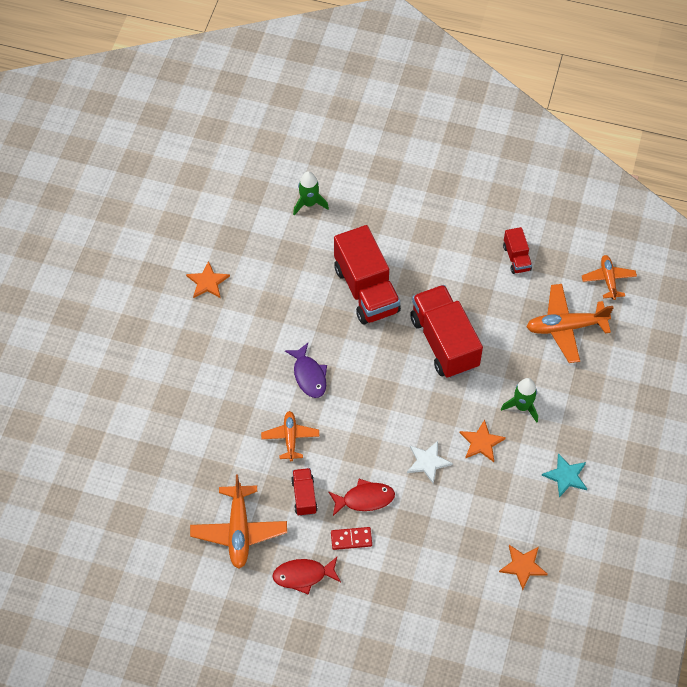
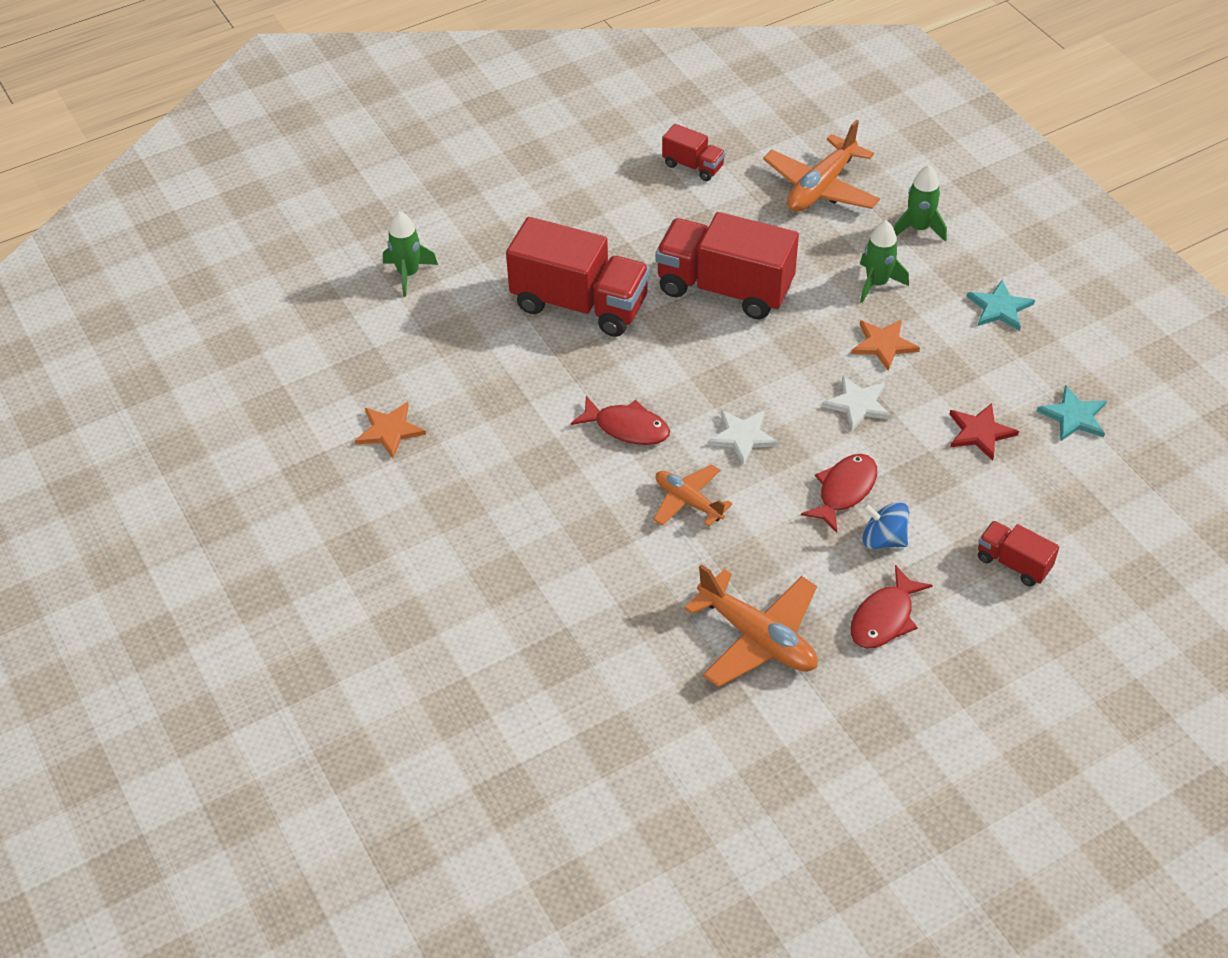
camera: 45 degrees left, 10 degrees down
purple fish [285,343,327,398] -> red fish [571,396,670,445]
red truck [291,468,318,516] -> red truck moved to [978,521,1059,586]
red domino [331,527,372,550] -> blue spinning top [862,502,909,549]
orange star [499,545,548,590] -> turquoise star [1037,385,1107,441]
orange plane [582,255,637,300] -> none
none -> white star [707,410,779,466]
none -> green rocket [894,165,947,242]
none -> red star [950,403,1019,461]

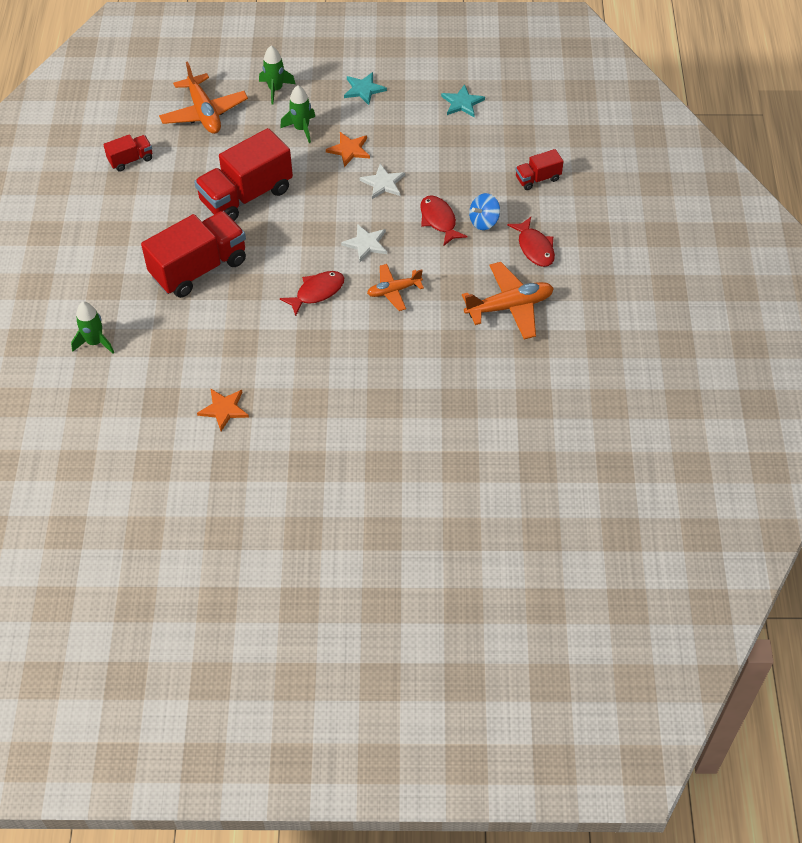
camera: 60 degrees left, 5 degrees up
red star [950,403,1019,461] -> none

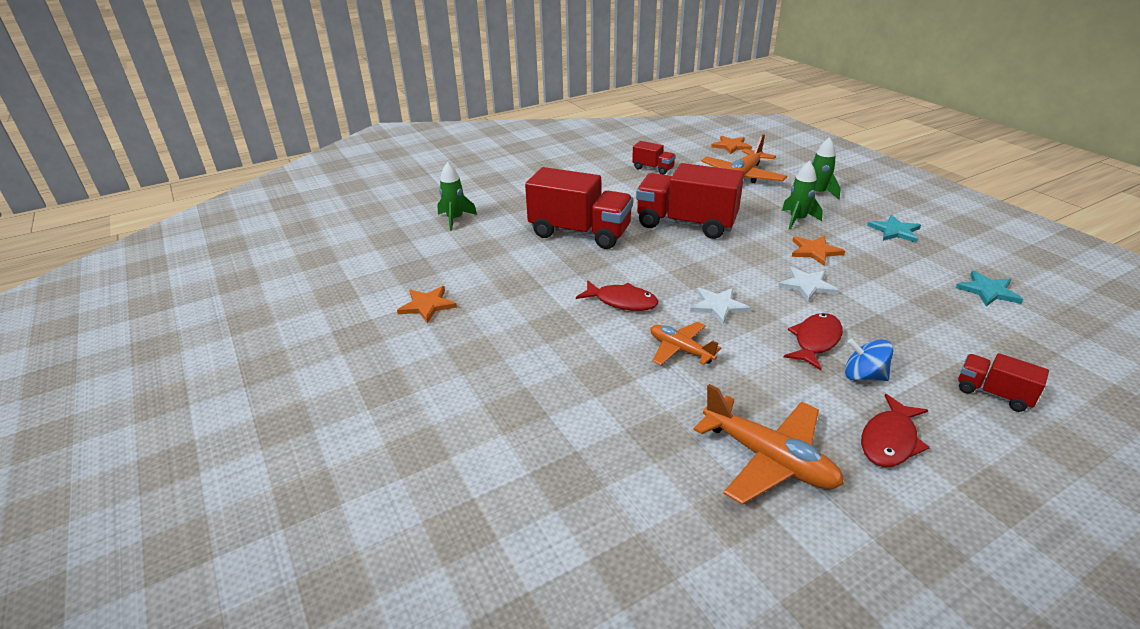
camera: 60 degrees right, 20 degrees down
none -> orange star [711,136,752,154]

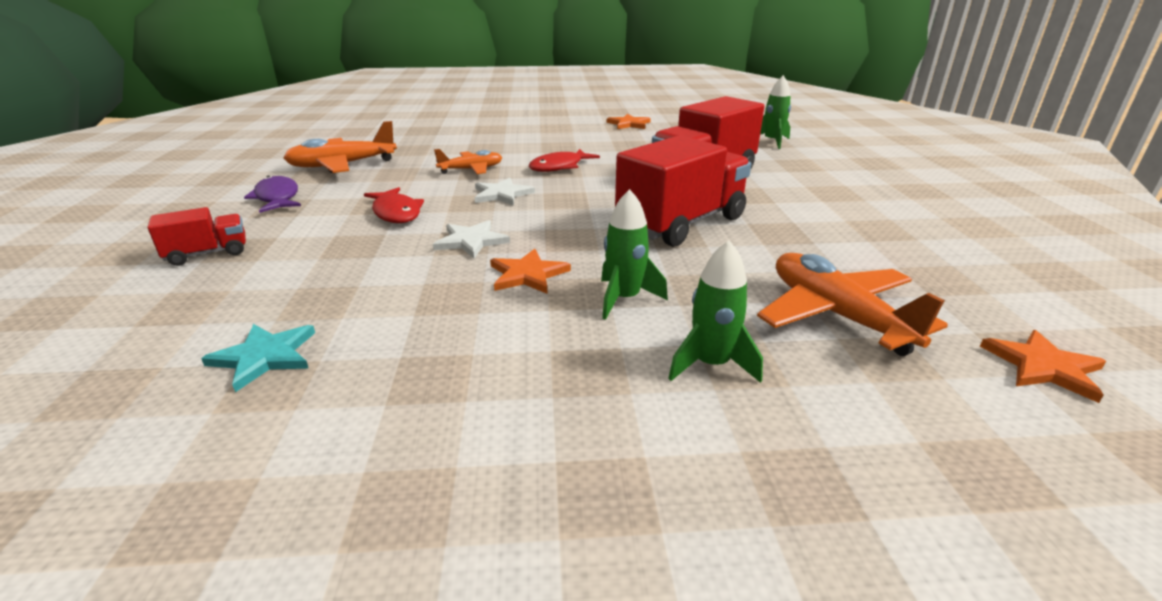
camera: 115 degrees right, 5 degrees down
red truck [632,141,676,175] -> none
blue spinning top [845,338,894,381] -> none
red fish [861,394,930,467] -> purple fish [244,176,301,213]
turquoise star [867,215,921,243] -> none

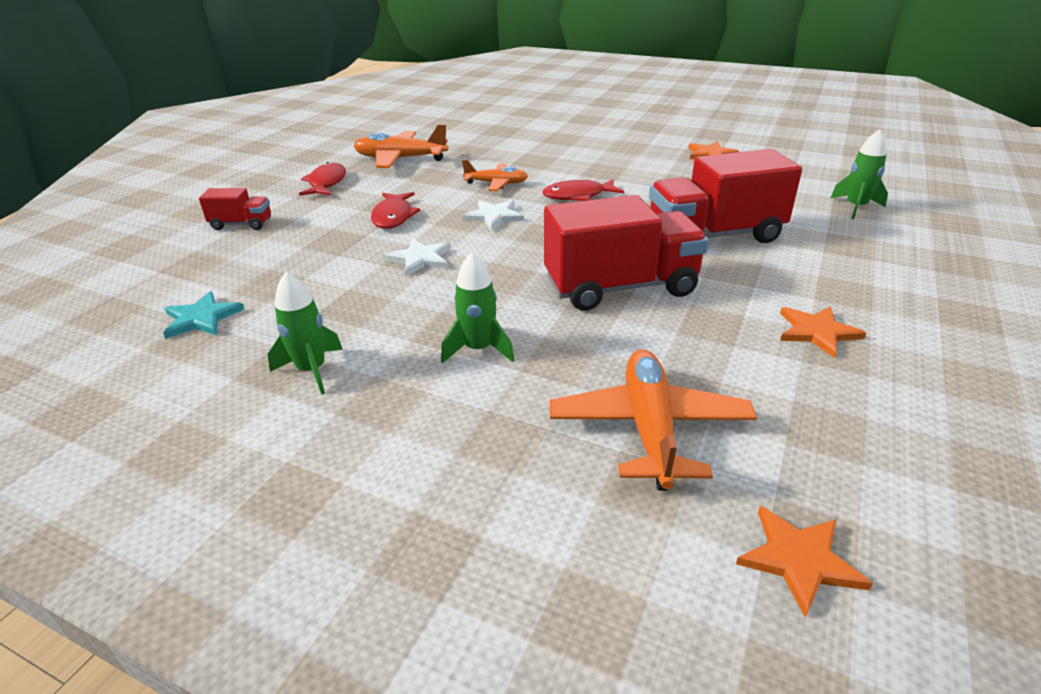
camera: 30 degrees right, 5 degrees up
purple fish [244,176,301,213] -> red fish [299,162,346,196]
orange star [490,249,571,294] -> orange star moved to [780,306,866,358]
green rocket [668,240,763,383] -> green rocket moved to [267,272,343,395]

